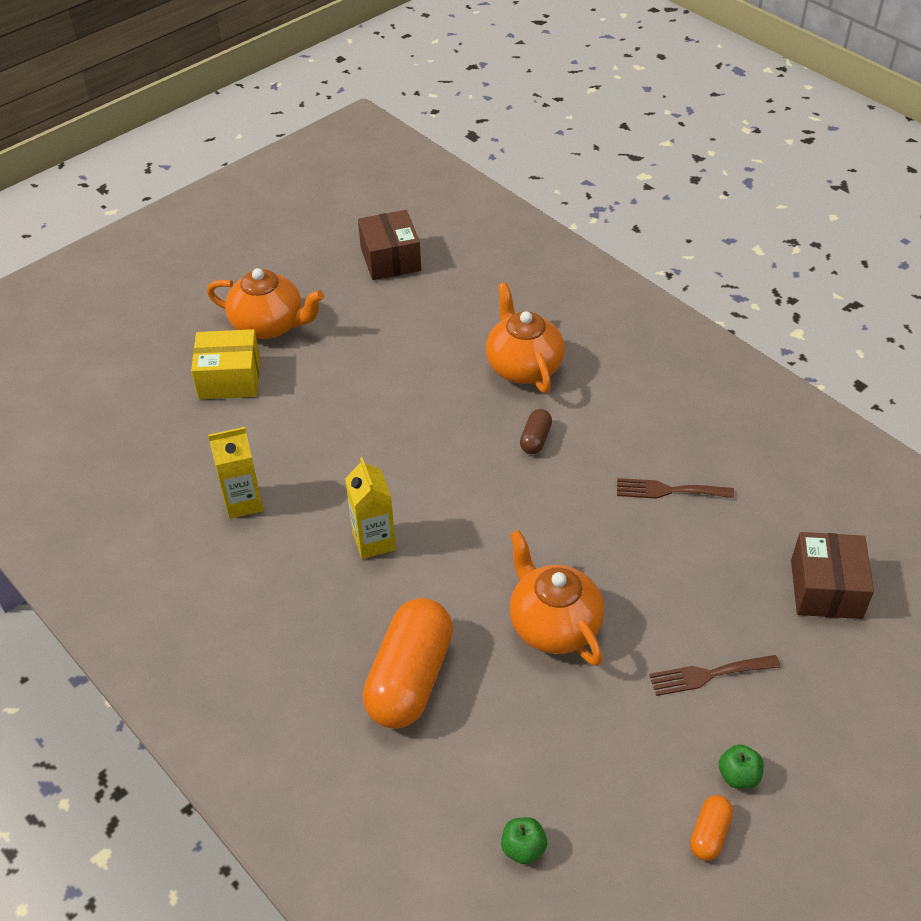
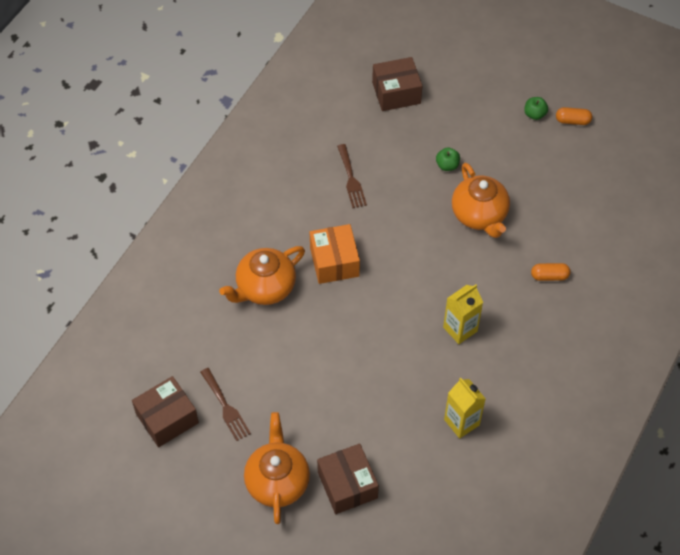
camera: 110 degrees left, 10 degrees up
yellow box [191,329,260,399] -> brown box [317,444,379,514]
orange capsule [363,598,453,729] -> orange capsule [531,263,570,281], size x0.45
green apple [501,817,547,864] -> green apple moved to [436,147,460,171]
orange teapot [510,530,604,666] -> orange teapot turned 60 degrees counterclockwise [452,163,510,238]
brown capsule [520,409,552,454] -> orange box [310,224,360,284]
brown fork [649,655,780,696] -> brown fork moved to [200,368,251,441]

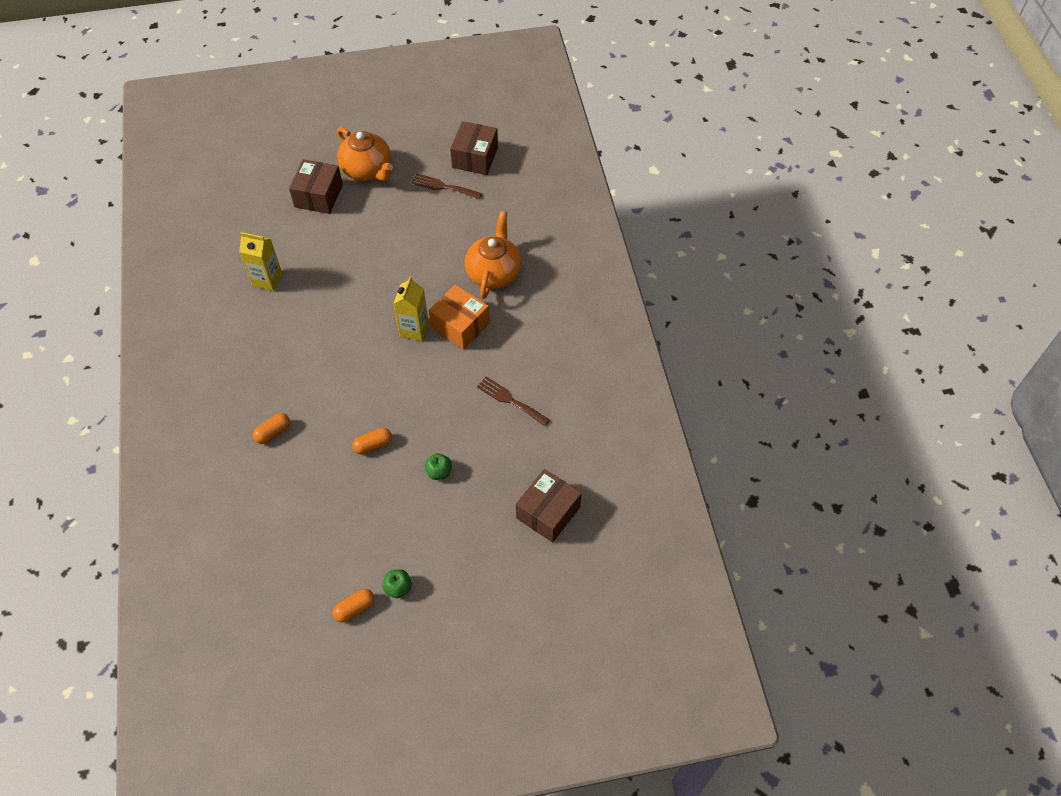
camera: 140 degrees right, 0 degrees up
brown box [317,444,379,514] -> brown box turned 75 degrees clockwise [289,159,343,214]
yellow carton [443,285,483,344] -> yellow carton moved to [393,276,429,341]
orange teapot [452,163,510,238] -> orange capsule [352,428,392,454]

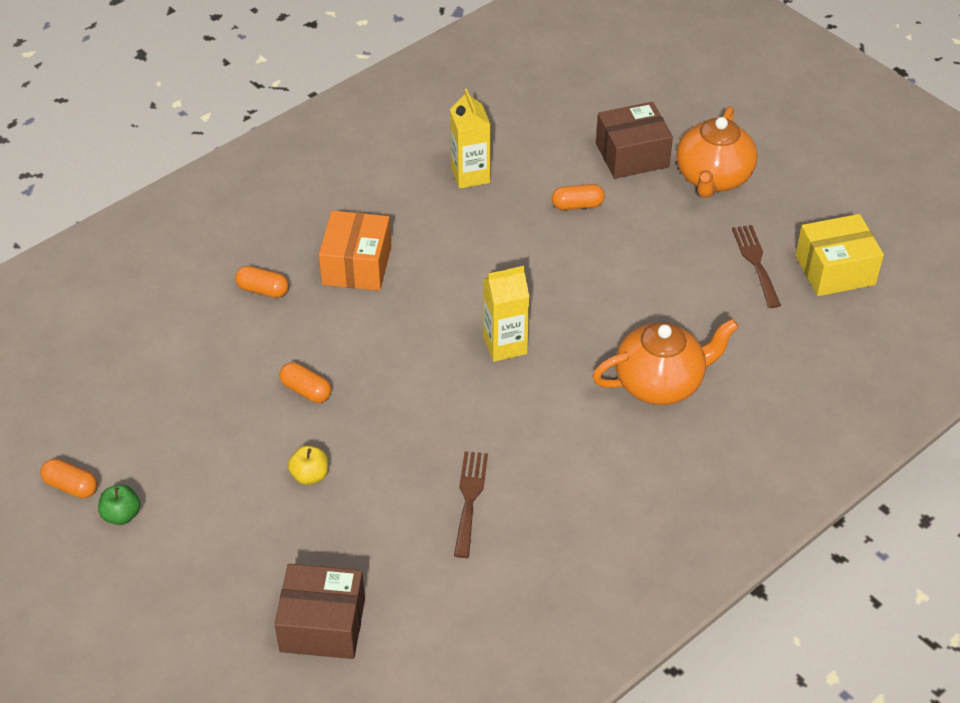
camera: 60 degrees right, 10 degrees down
green apple [424,453,452,480] -> yellow apple [288,445,328,485]
orange box [429,284,490,350] -> orange box moved to [319,210,391,291]
brown box [450,121,498,175] -> yellow box [795,214,884,296]
none -> orange capsule [552,184,605,210]

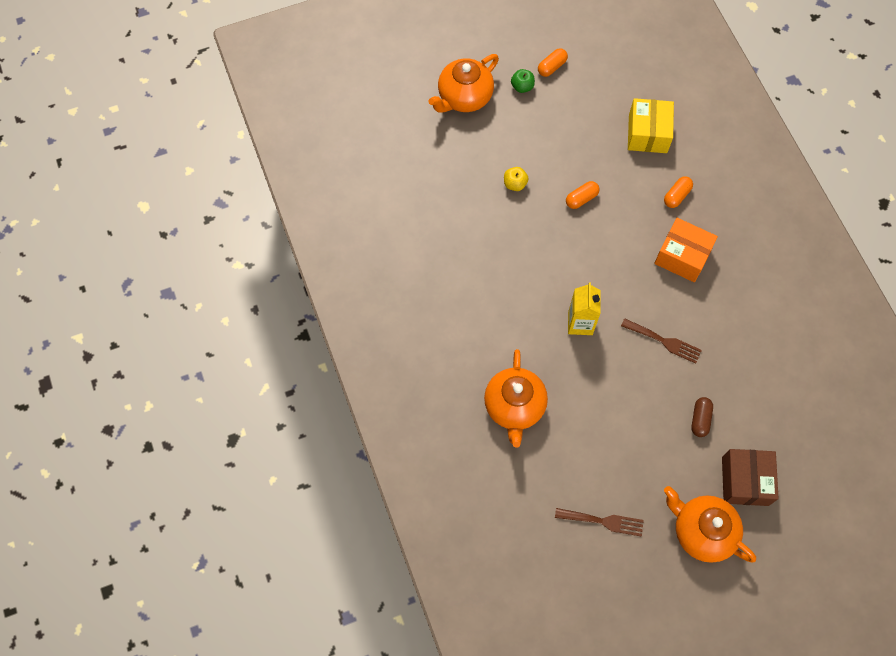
camera: 110 degrees right, 20 degrees up
brown box [274,564,365,659] -> none
yellow carton [450,89,491,189] -> none
brown fork [454,451,488,558] -> brown fork moved to [621,318,702,364]
orange capsule [552,184,605,210] -> brown capsule [691,397,713,437]
yellow box [795,214,884,296] -> yellow box moved to [628,98,674,153]
none -> orange teapot [428,54,499,112]

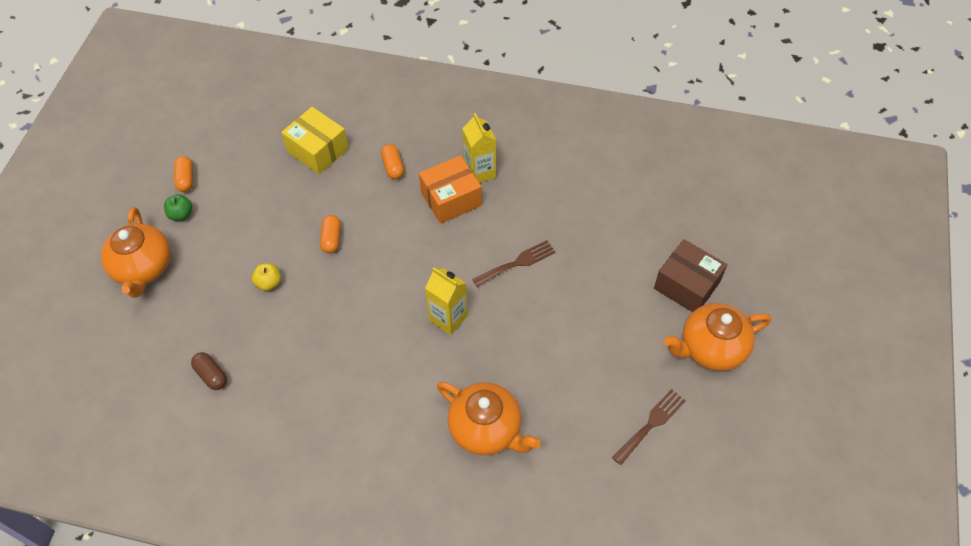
camera: 55 degrees left, 10 degrees down
brown capsule [691,397,713,437] -> brown capsule moved to [191,352,227,390]
none -> yellow carton [462,113,496,183]

